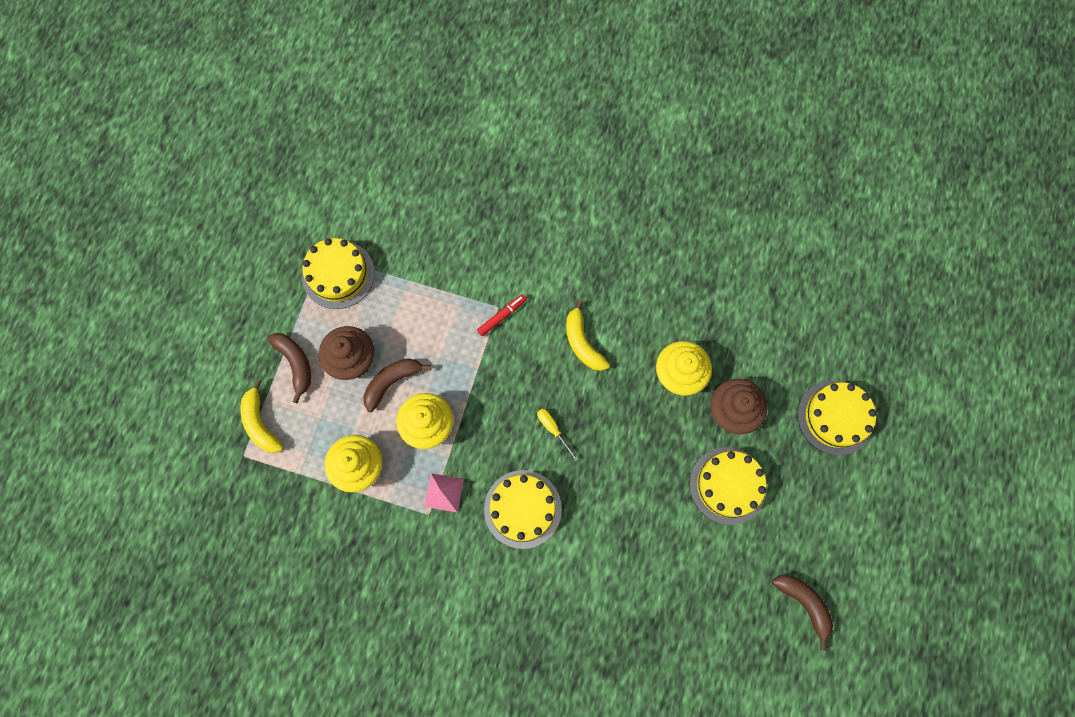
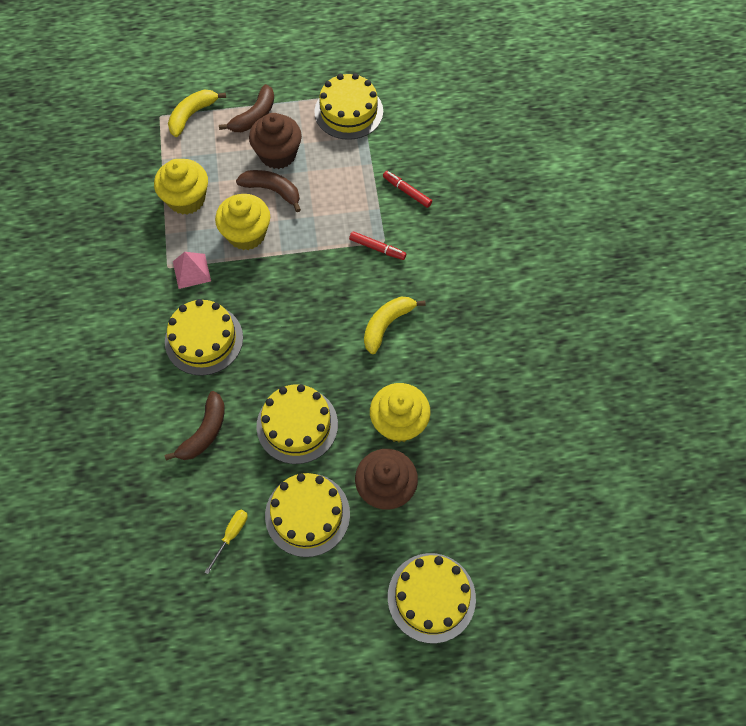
camera: 65 degrees right, 10 degrees down
yellow screwdriver [537,409,578,461] -> yellow screwdriver moved to [205,510,248,574]
brown banana [772,575,833,651] -> brown banana moved to [164,391,225,461]
none -> yellow cake [256,384,338,464]
none -> red marker [383,171,432,208]

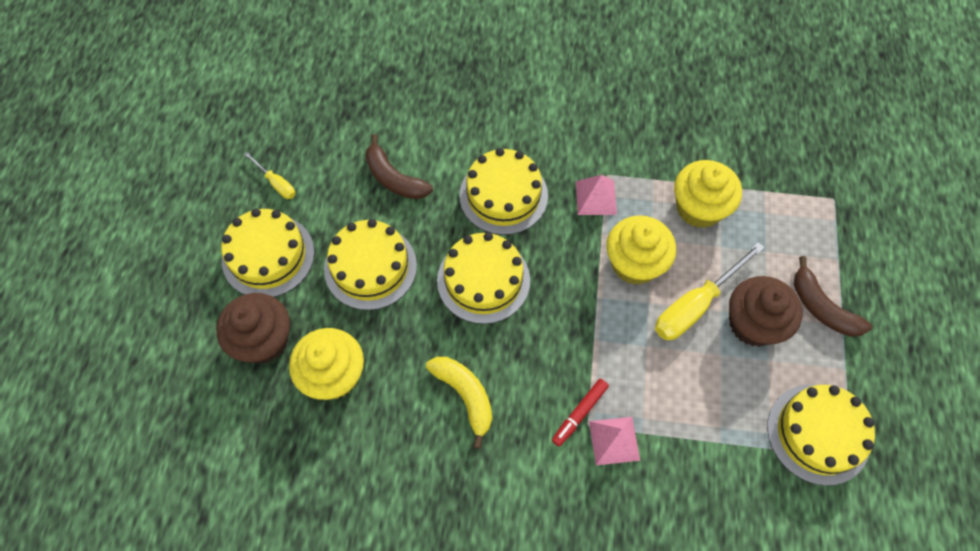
camera: 105 degrees right, 0 degrees up
yellow banana [168,90,226,137] -> none
brown banana [236,170,301,212] -> yellow screwdriver [655,242,764,340]
red marker [383,171,432,208] -> none
yellow cake [388,553,476,643] -> yellow cake moved to [437,232,530,324]
none -> pink pyramid [589,417,640,465]

